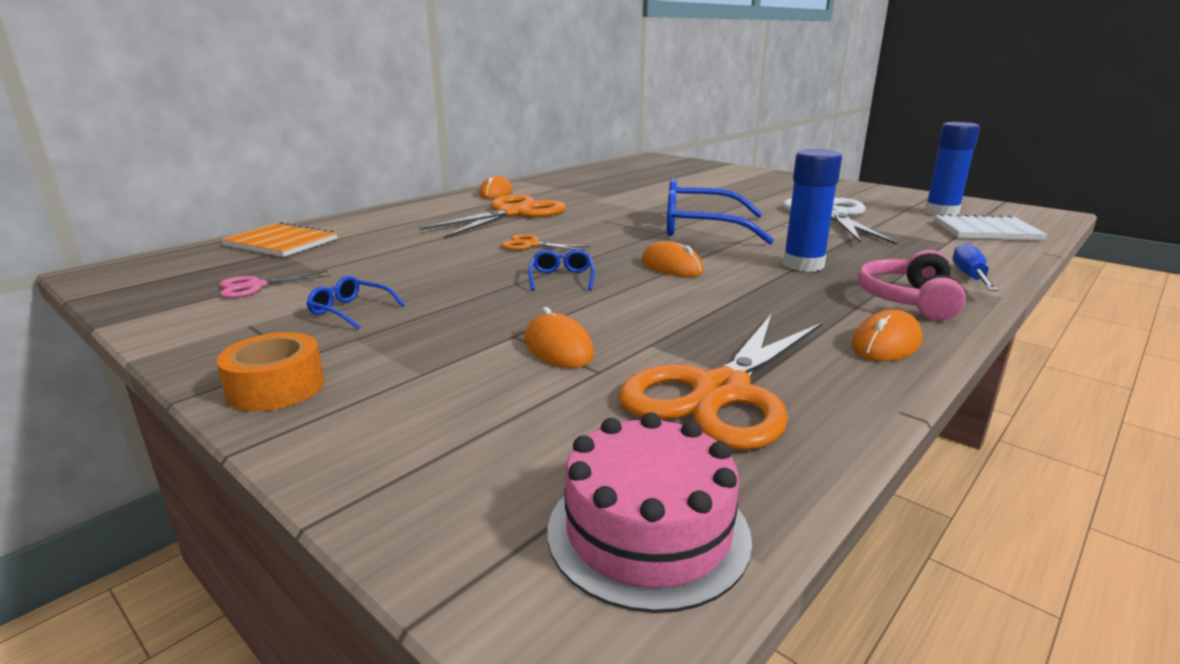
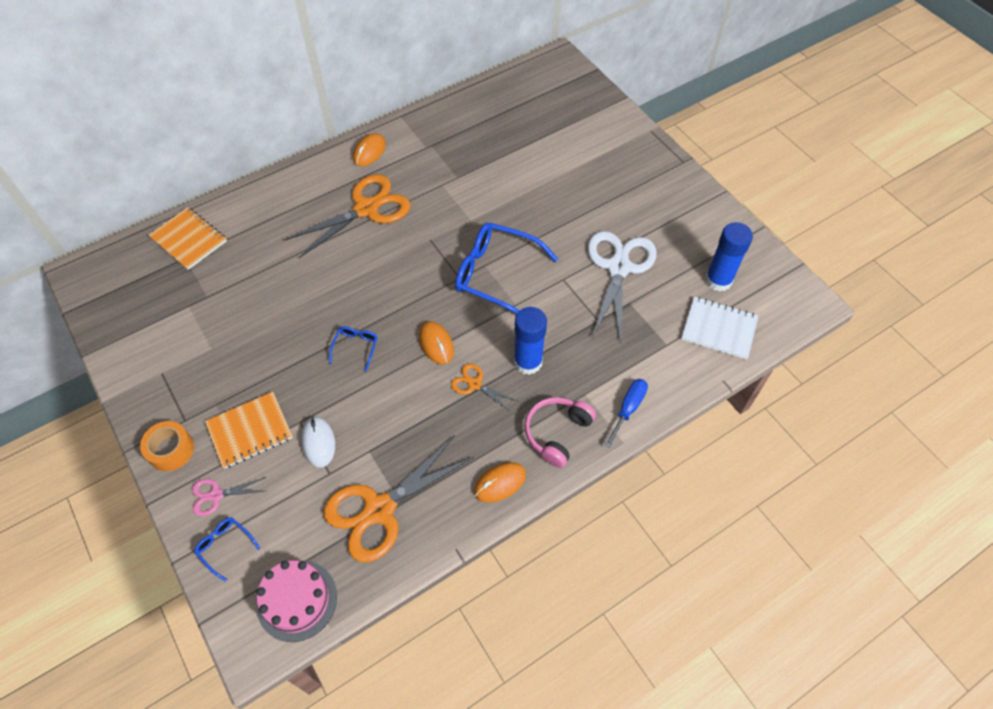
camera: 15 degrees right, 35 degrees up
pink scissors [219,270,331,298] -> pink scissors moved to [192,477,266,516]
blue glasses [306,276,404,329] -> blue glasses moved to [194,517,260,582]
orange scissors [501,234,590,251] -> orange scissors moved to [451,363,517,412]
orange mouse [525,307,594,368] -> white mouse [301,416,335,468]
none -> orange notebook [205,392,293,469]

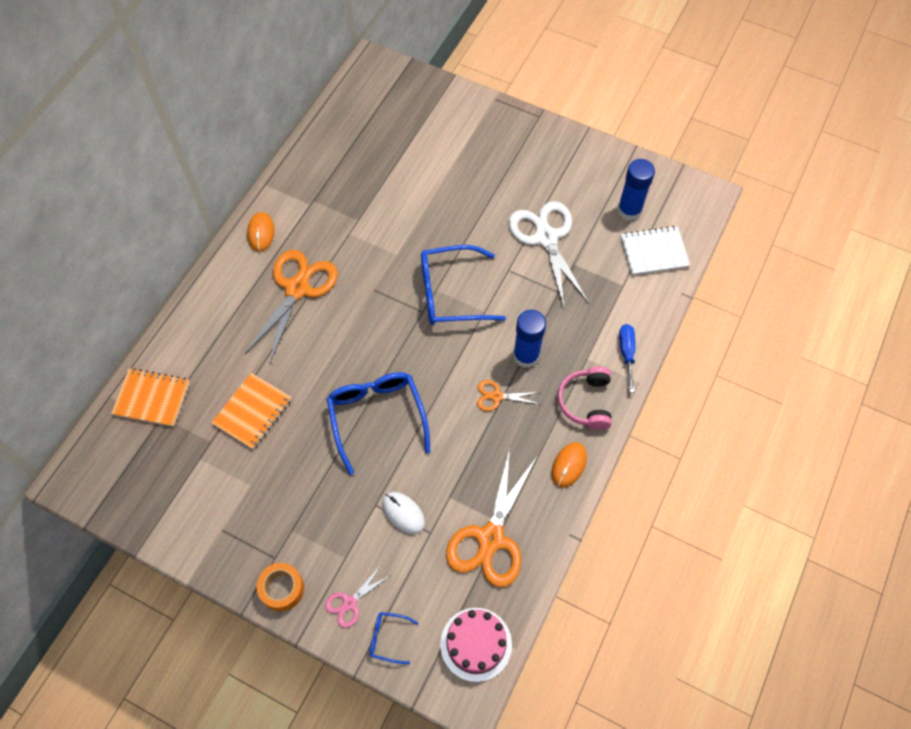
camera: 30 degrees left, 5 degrees up
orange notebook [205,392,293,469] -> orange notebook moved to [211,373,292,449]
blue glasses [329,326,377,372] -> blue glasses [326,372,431,475], size x2.20
orange mouse [419,321,454,364] -> none

